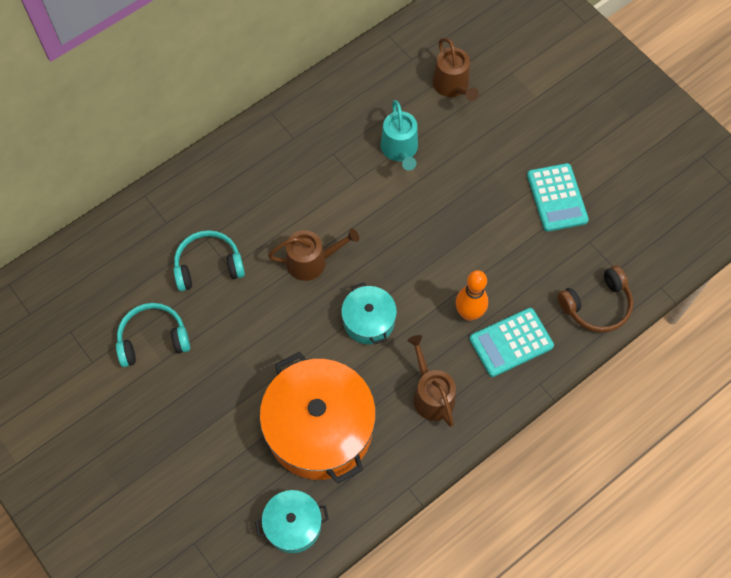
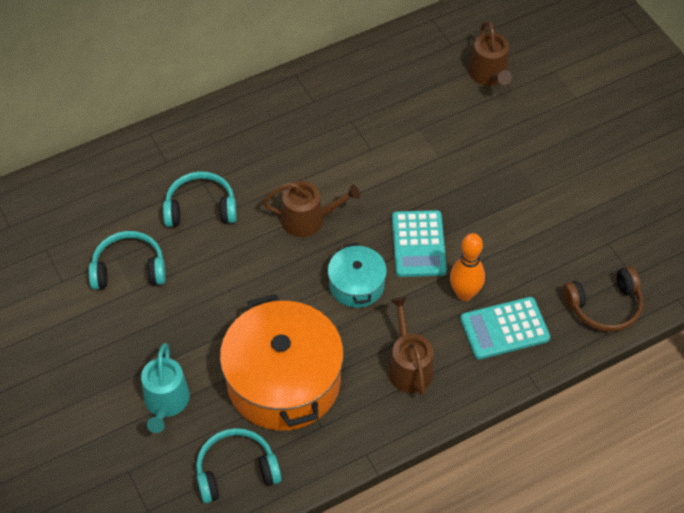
camera: 10 degrees right, 10 degrees down
turquoise pot [255,490,329,553] -> turquoise headphones [196,428,282,503]
turquoise watering can [380,100,418,171] -> turquoise watering can moved to [141,343,190,433]
turquoise calculator [527,163,589,232] -> turquoise calculator moved to [392,210,447,277]

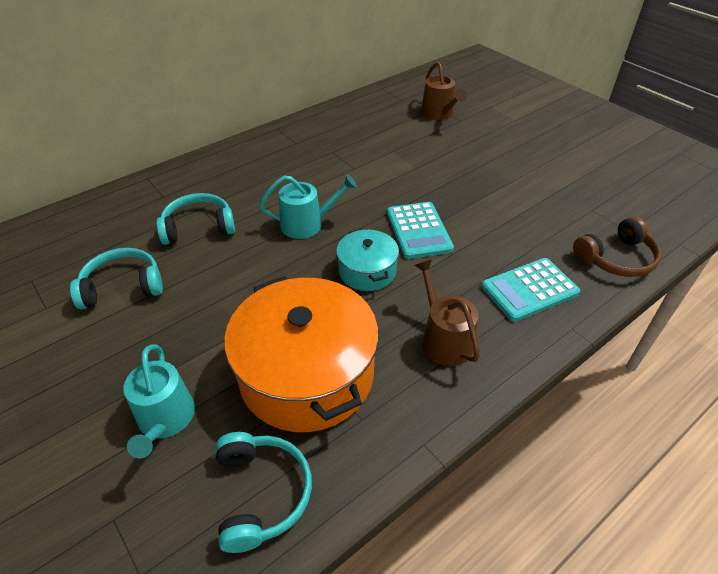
camera: 10 degrees left, 10 degrees down
turquoise headphones [196,428,282,503] -> turquoise headphones turned 105 degrees clockwise [216,432,312,553]
brown watering can [263,181,360,237] -> turquoise watering can [259,175,357,239]
orange bowling pin [450,233,485,301] -> none

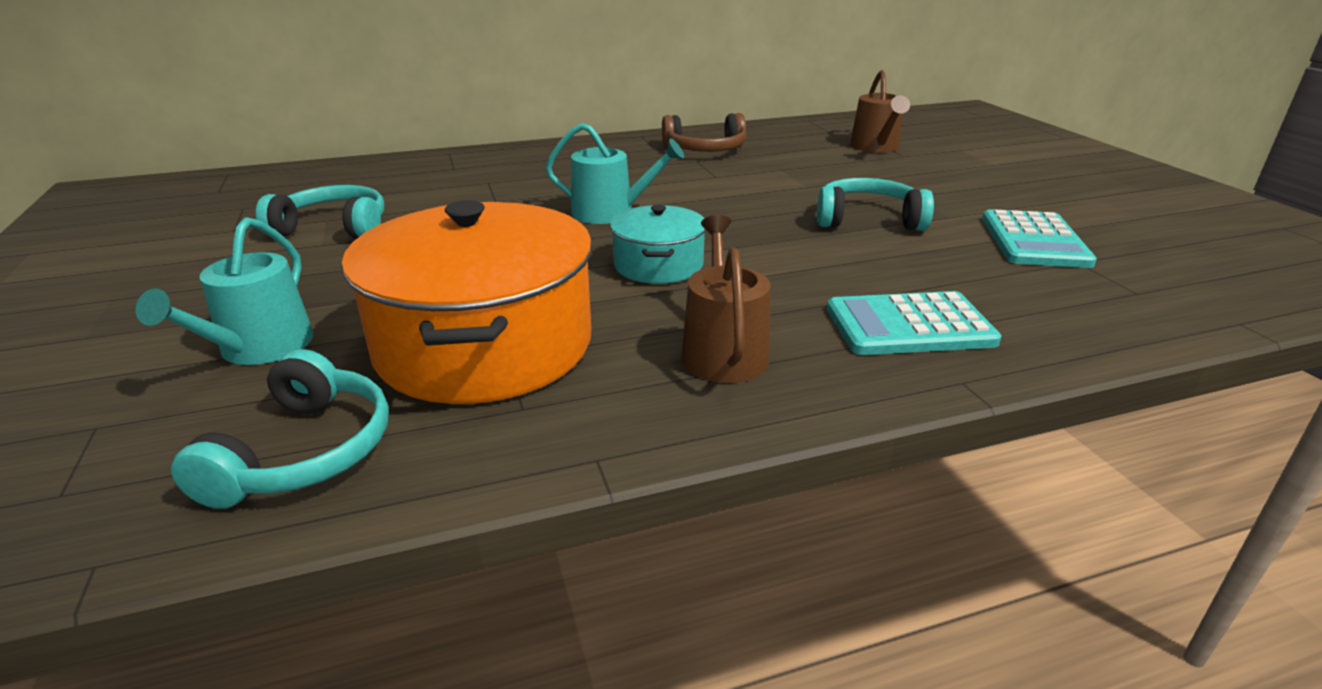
camera: 20 degrees right, 15 degrees down
turquoise headphones [156,193,235,245] -> turquoise headphones moved to [817,178,934,231]
turquoise calculator [387,202,454,259] -> turquoise calculator moved to [982,209,1097,268]
brown headphones [573,217,661,277] -> brown headphones moved to [662,113,746,152]

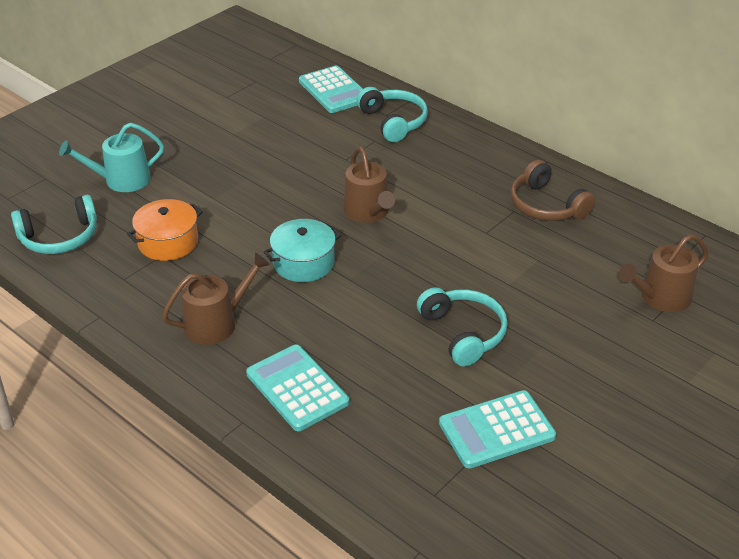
camera: 60 degrees right, 10 degrees up
turquoise headphones [256,185,384,239] -> turquoise headphones moved to [357,87,428,142]
orange pot [342,200,592,404] -> orange pot [127,199,203,261], size x0.51
turquoise watering can [546,123,684,224] -> brown watering can [344,147,395,223]
none -> turquoise calculator [299,66,363,113]

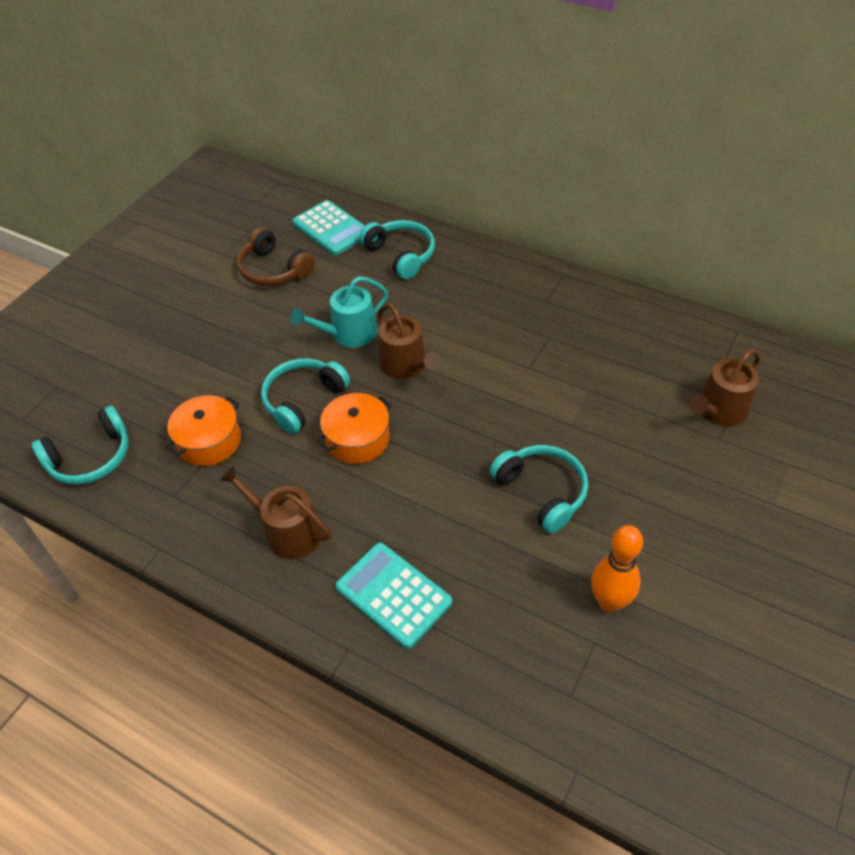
camera: 10 degrees left, 10 degrees up
turquoise watering can [59,123,164,192] -> turquoise watering can moved to [291,276,388,348]
brown watering can [162,253,270,345] -> brown watering can turned 105 degrees counterclockwise [219,465,331,559]
turquoise pot [264,219,341,282] -> orange pot [317,393,392,464]
turquoise calculator [439,390,556,469] -> orange bowling pin [591,525,643,613]
brown headphones [510,160,595,221] -> brown headphones moved to [237,227,315,286]
none -> turquoise headphones [261,358,350,434]

